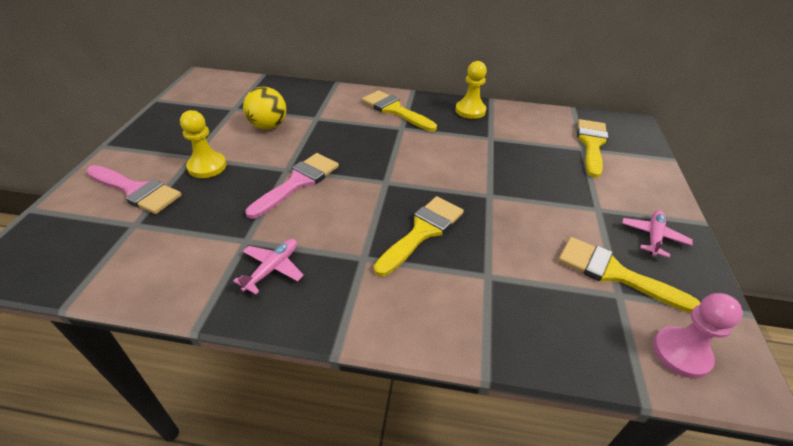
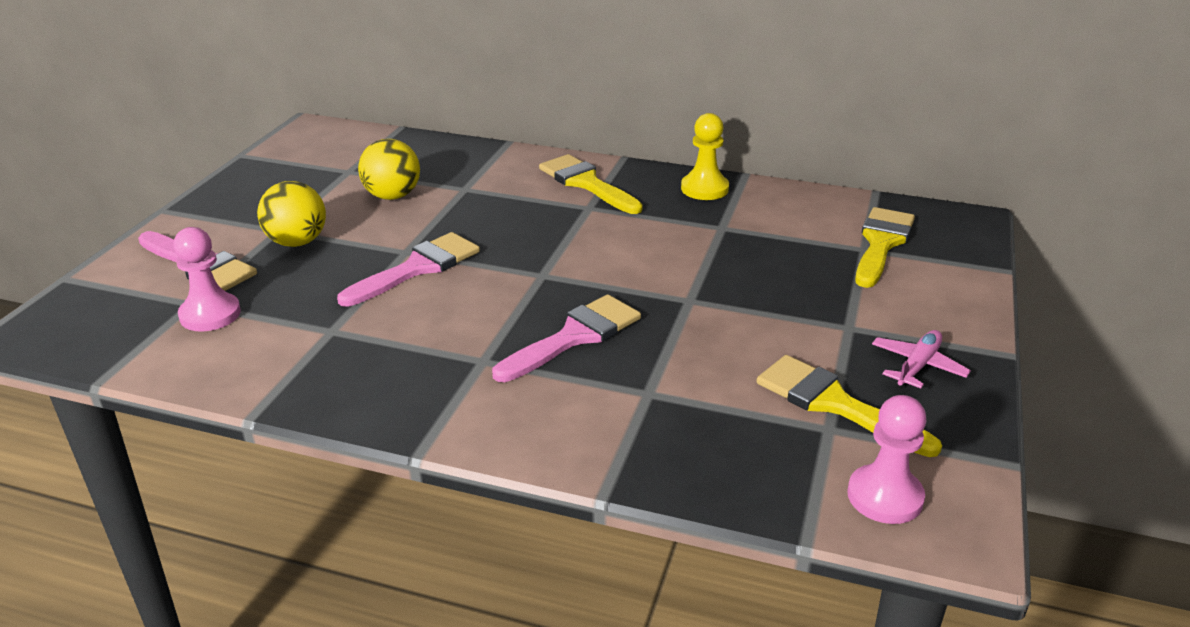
camera: 10 degrees right, 10 degrees down
yellow pawn [180,110,226,178] -> yellow ball [257,181,326,247]
pink plane [233,239,304,295] -> none
yellow brush [374,196,464,276] -> pink brush [492,294,641,382]
none -> pink pawn [173,227,241,332]

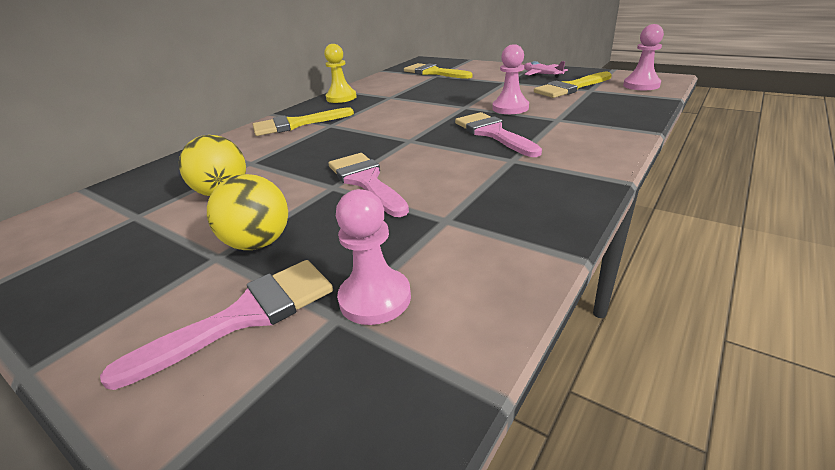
camera: 70 degrees left, 0 degrees up
none -> pink pawn [492,44,529,114]

